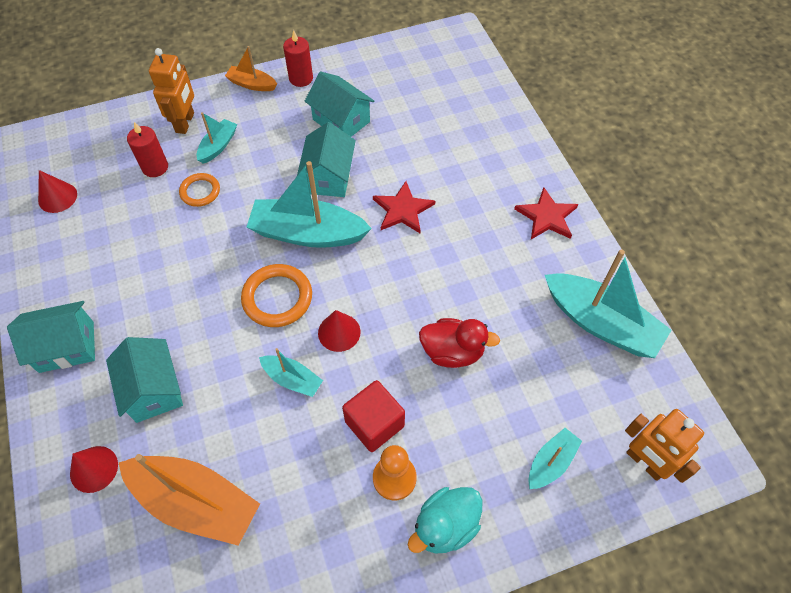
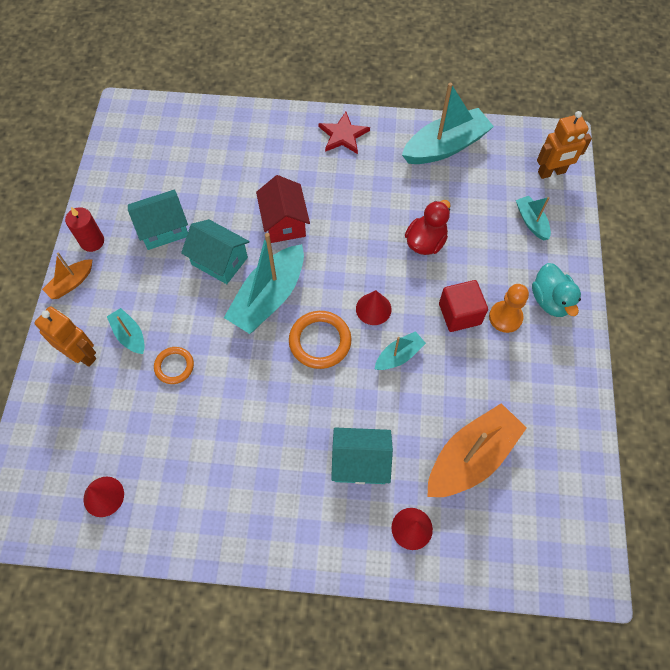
camera: 65 degrees left, 5 degrees up
turquoise house [7,301,95,373] -> none
red candle [127,122,168,177] -> none
red star [373,181,435,233] -> red house [256,175,310,243]

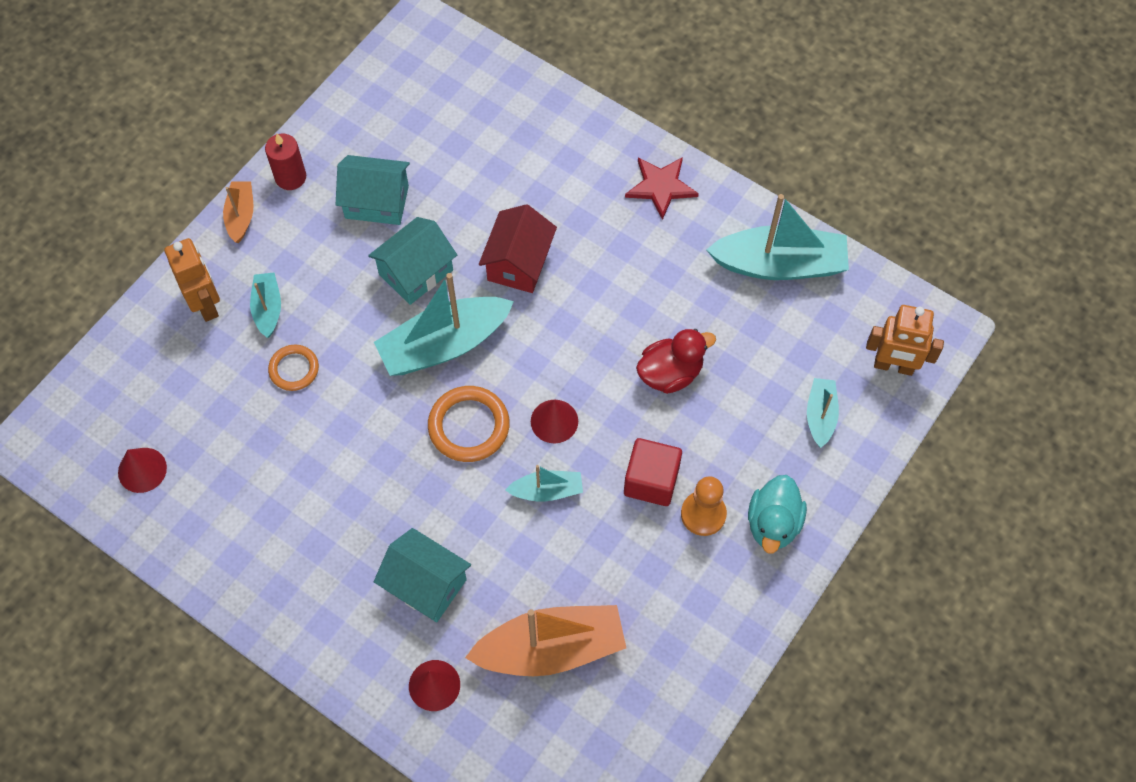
camera: 30 degrees right, 0 degrees up
orange boat [42,253,93,299] -> orange boat turned 105 degrees clockwise [223,181,253,243]
turquoise house [181,219,250,284] -> turquoise house turned 75 degrees clockwise [368,217,457,305]

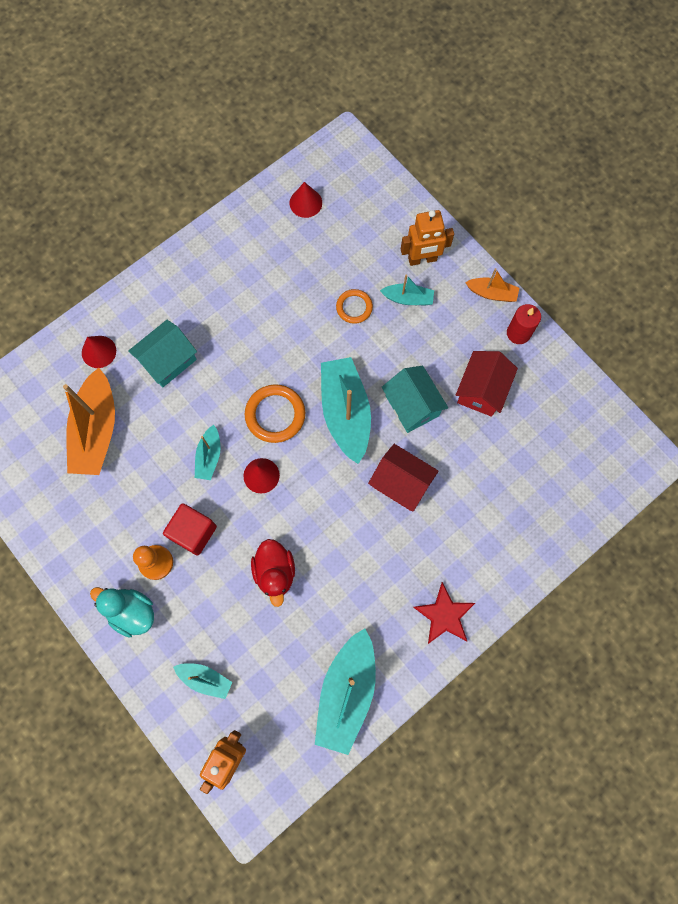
camera: 105 degrees right, 10 degrees up
turquoise house [336,155,410,225] -> red house [456,351,518,417]

